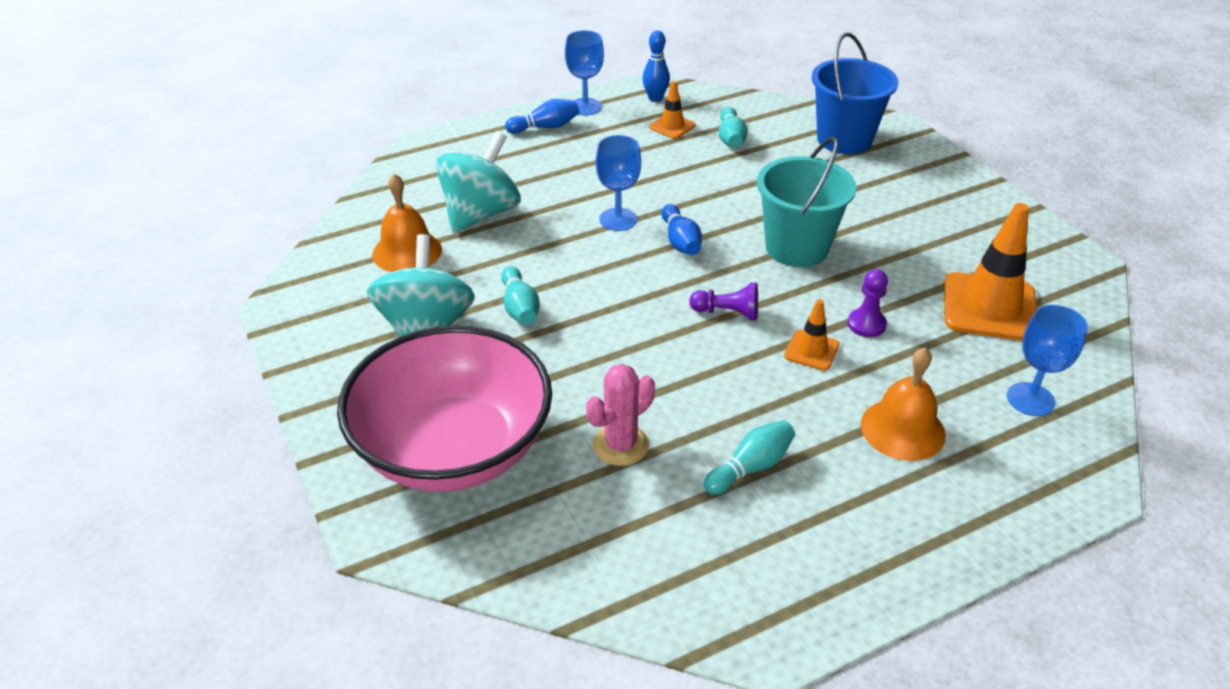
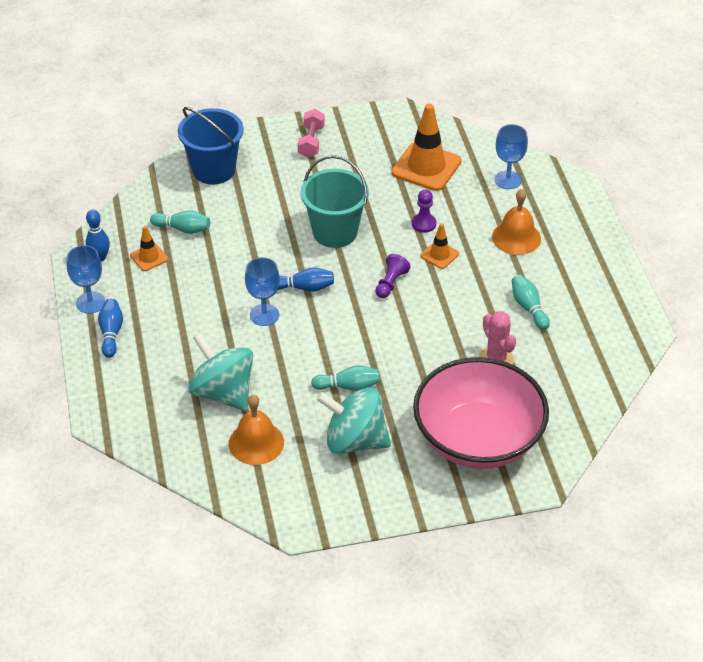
camera: 75 degrees left, 5 degrees up
none -> pink dumbbell [298,109,325,158]

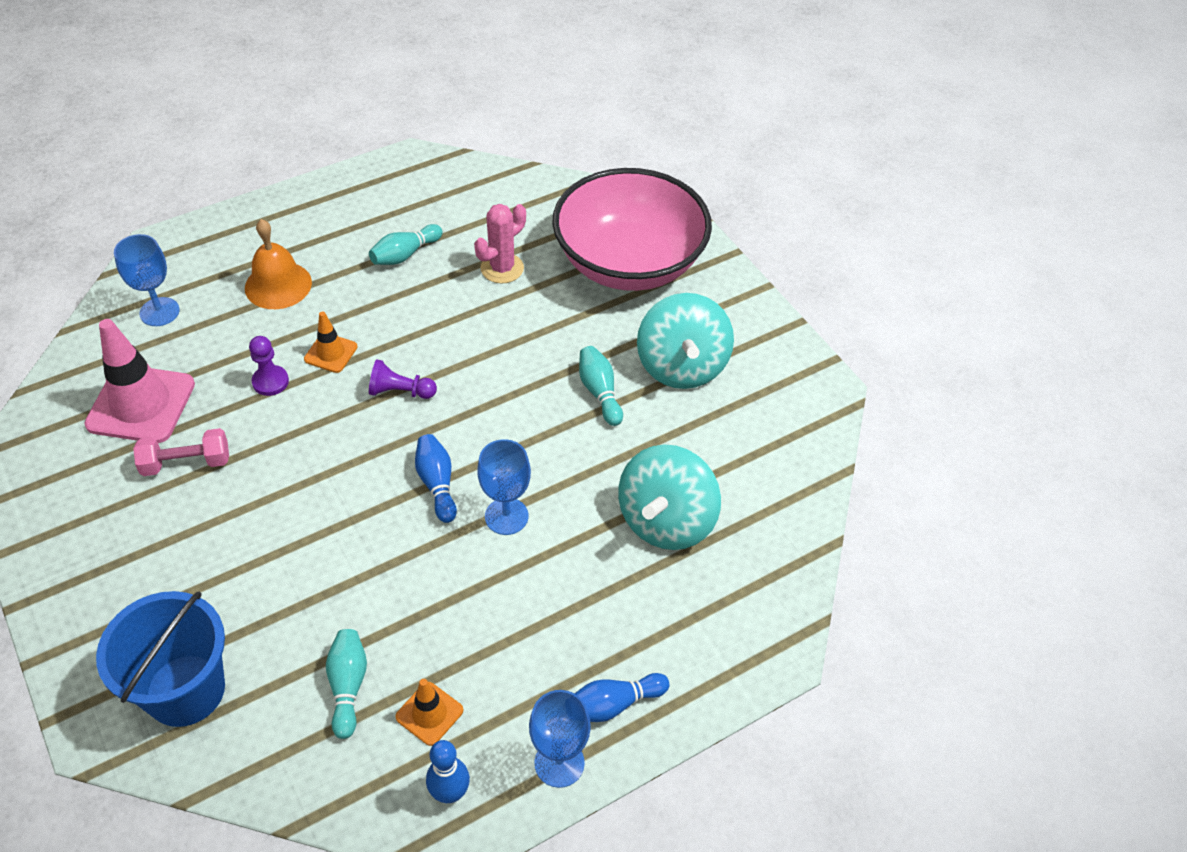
camera: 110 degrees left, 5 degrees up
orange bell [229,395,284,465] -> none
pink dumbbell [298,109,325,158] -> pink dumbbell moved to [133,428,229,476]
turquoise bucket [301,155,369,248] -> none
orange traffic cone [391,104,462,191] -> pink traffic cone [84,319,195,443]

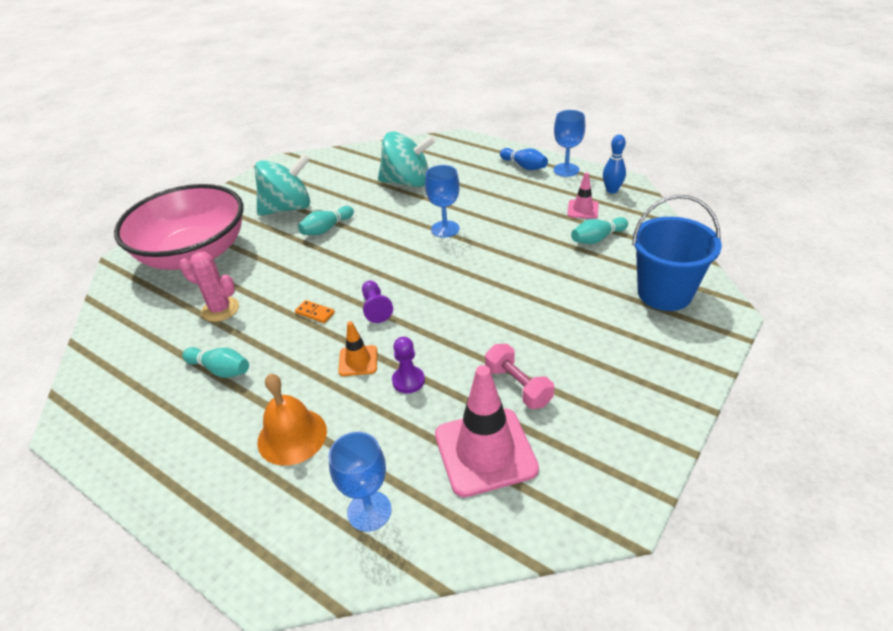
camera: 110 degrees left, 10 degrees down
orange traffic cone [395,679,463,746] -> pink traffic cone [567,173,599,219]
blue bowling pin [415,434,457,523] -> none
none -> orange domino [295,300,335,323]

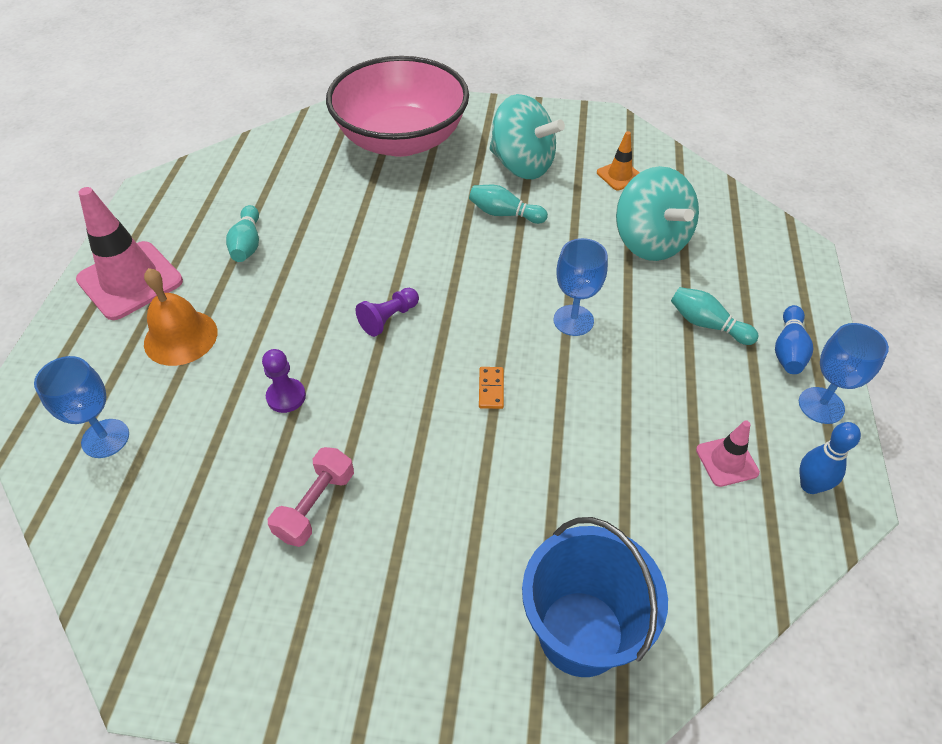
camera: 60 degrees right, 10 degrees up
pink cactus [179,251,239,322] -> none
orange domino [295,300,335,323] -> orange domino moved to [479,367,504,409]
orange traffic cone [338,321,377,376] -> orange traffic cone moved to [597,131,639,190]
pink traffic cone [435,365,539,497] -> pink traffic cone moved to [76,187,183,320]
turquoise bowling pin [571,217,628,244] -> turquoise bowling pin moved to [671,287,759,345]

